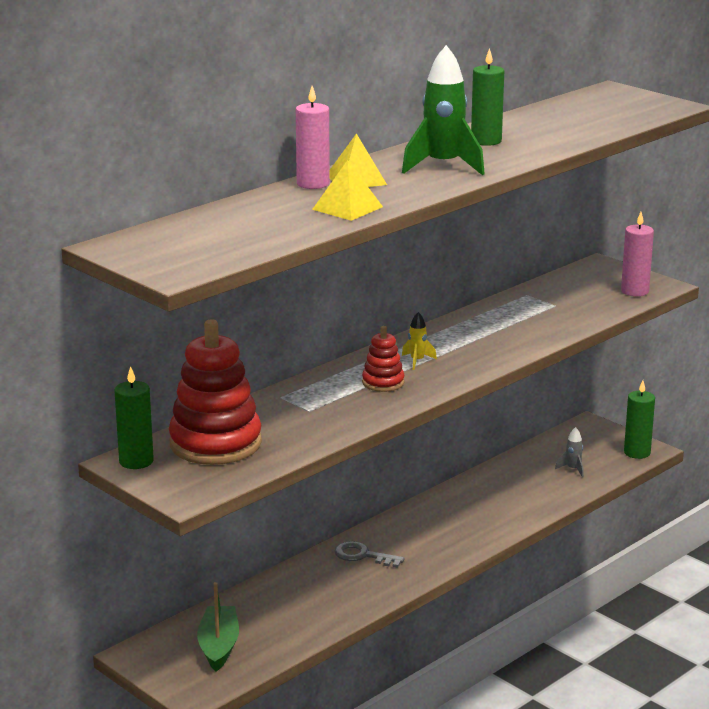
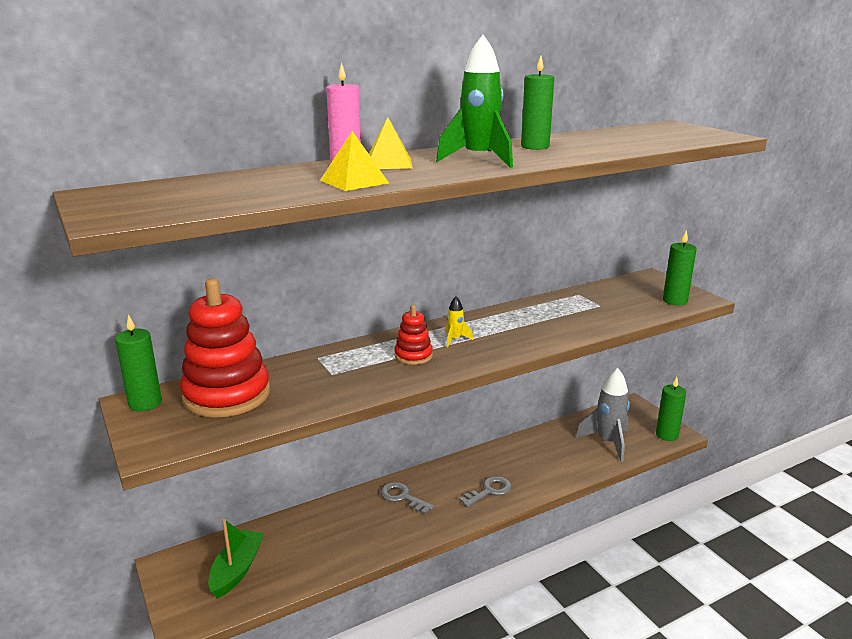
camera: 15 degrees right, 0 degrees up
grey rocket [555,427,584,478] -> grey rocket [576,368,630,462], size x2.16
pink candle [621,212,654,296] -> green candle [663,231,697,305]
none -> grey key [459,476,512,507]

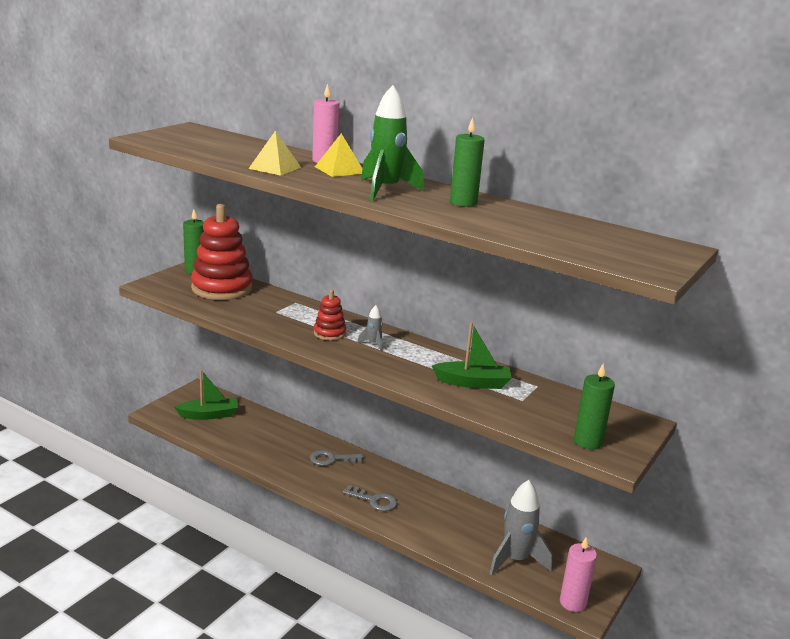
camera: 60 degrees right, 0 degrees up
grey key [380,482,435,515] -> grey key turned 105 degrees counterclockwise [310,450,363,466]
yellow rocket [445,296,473,347] -> grey rocket [357,305,383,351]
green candle [656,377,686,441] -> pink candle [560,538,597,612]
none -> green boat [432,322,511,389]

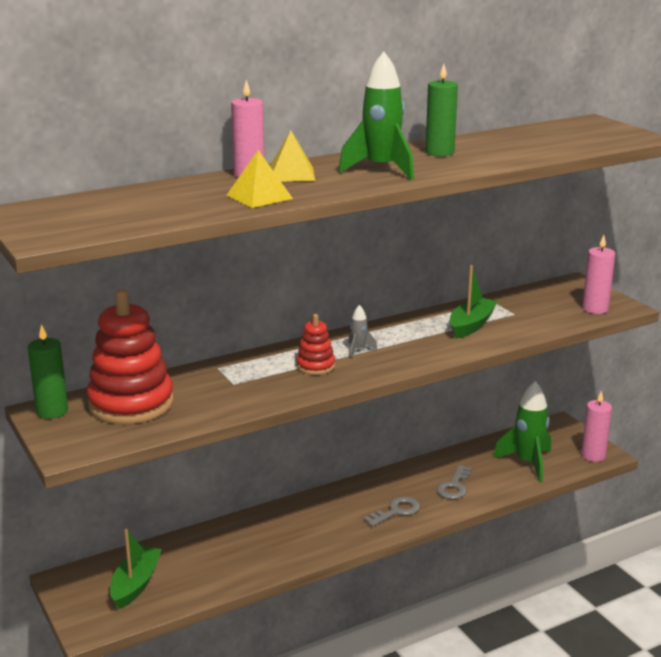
camera: 60 degrees left, 0 degrees up
grey key [310,450,363,466] -> grey key moved to [437,465,472,499]
grey rocket [489,480,552,576] -> green rocket [493,381,551,483]
green candle [574,363,615,449] -> pink candle [582,235,615,314]

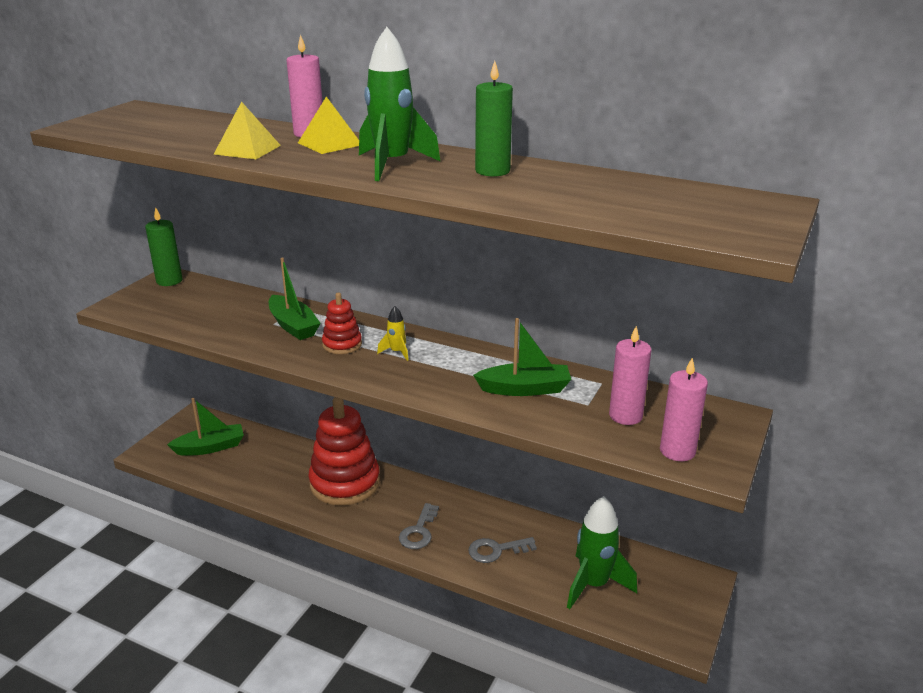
camera: 55 degrees right, 5 degrees up
red stacking toy [87,289,174,424] -> red stacking toy moved to [308,397,380,506]
grey rocket [348,305,377,358] -> yellow rocket [377,306,409,361]
grey key [363,497,420,527] -> grey key turned 90 degrees clockwise [399,503,439,549]
pink candle [581,391,612,462] -> pink candle moved to [609,326,651,425]
none -> green boat [269,258,321,340]

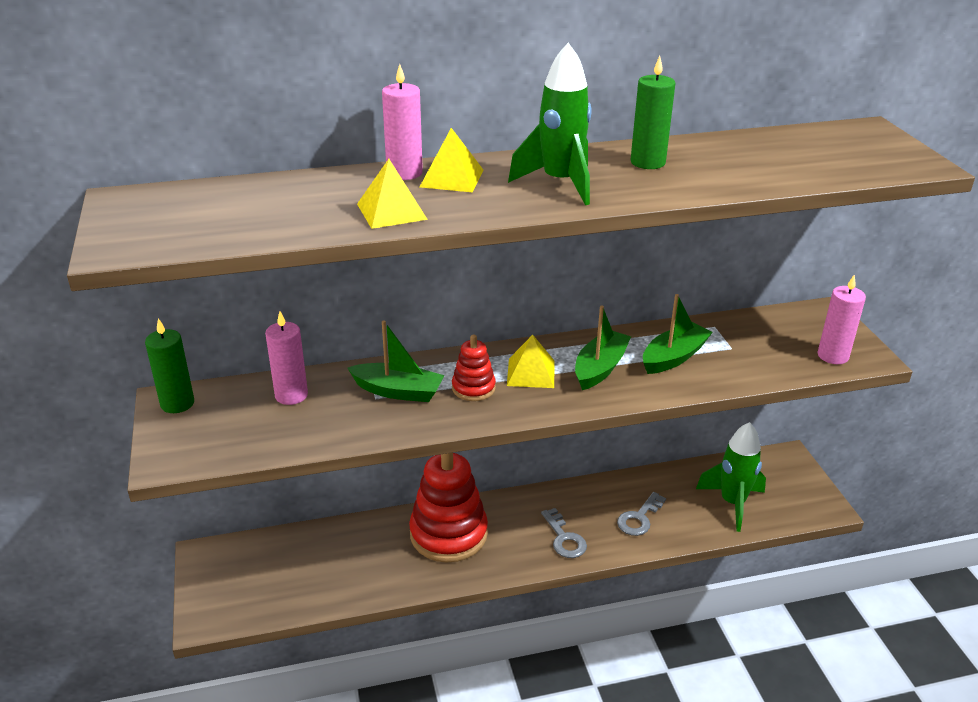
camera: 40 degrees left, 5 degrees up
green boat [167,398,244,456] -> green boat moved to [575,306,631,390]
yellow rocket [377,306,409,361] -> yellow pyramid [507,335,555,388]
pink candle [609,326,651,425] -> pink candle moved to [265,311,308,405]

